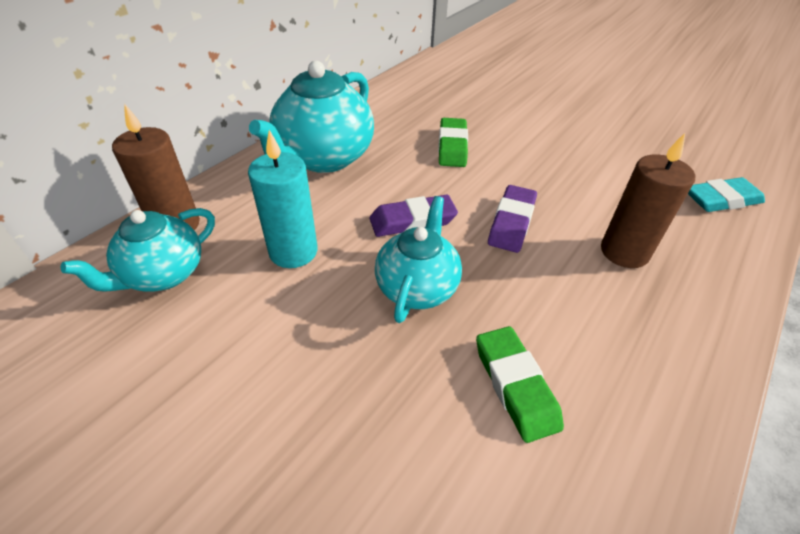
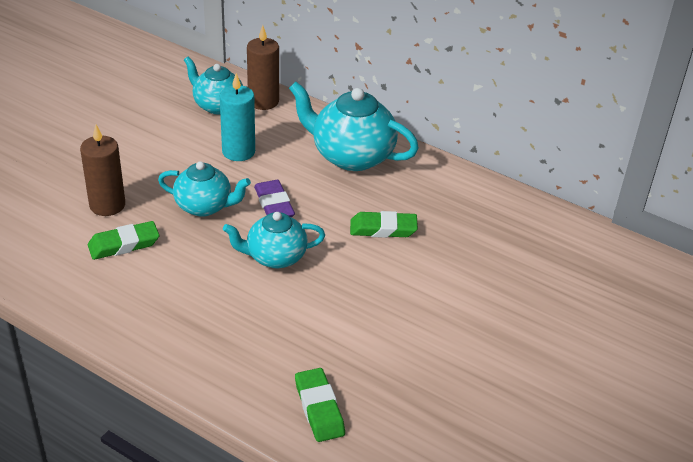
camera: 85 degrees right, 5 degrees down
purple eraser [488,185,537,253] -> turquoise teapot [223,212,325,268]
brown candle [601,133,695,268] -> brown candle moved to [80,125,125,216]
turquoise eraser [688,177,765,212] -> green eraser [295,368,345,442]

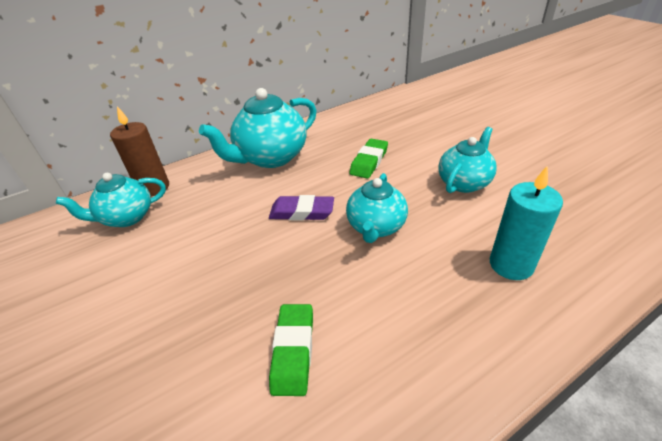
camera: 60 degrees left, 0 degrees up
brown candle [80,125,125,216] -> none
turquoise teapot [158,161,251,217] -> turquoise teapot moved to [438,127,497,193]
turquoise candle [220,73,255,161] -> turquoise candle moved to [490,166,563,280]
green eraser [295,368,345,442] -> none

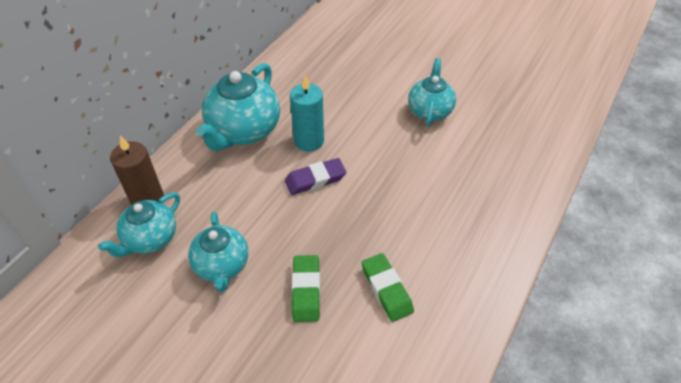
camera: 30 degrees left, 10 degrees up
turquoise teapot [346,173,408,243] -> turquoise teapot moved to [188,212,248,292]
green eraser [349,139,388,178] -> green eraser moved to [292,255,320,322]
turquoise candle [490,166,563,280] -> turquoise candle moved to [290,75,324,152]

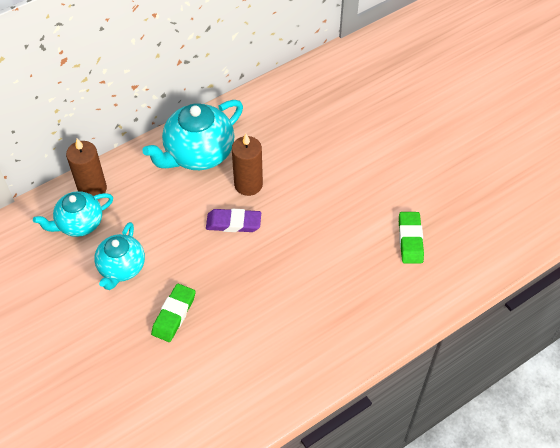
camera: 25 degrees right, 5 degrees up
turquoise candle [290,75,324,152] -> brown candle [232,134,263,196]
green eraser [362,253,414,322] -> green eraser moved to [399,212,424,264]
turquoise teapot [408,58,456,127] -> none

